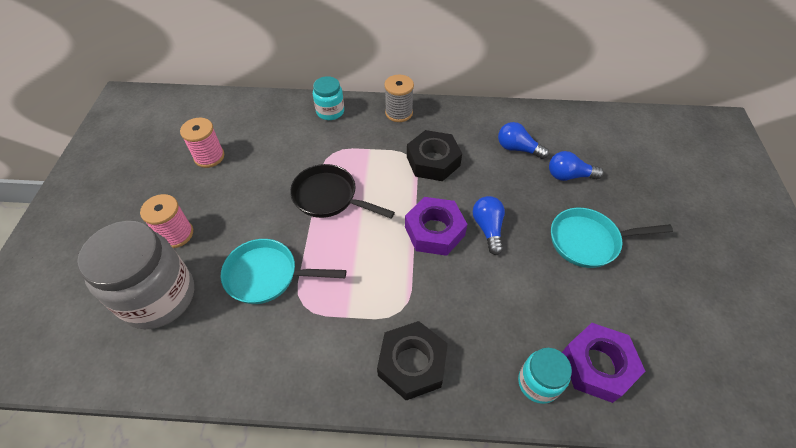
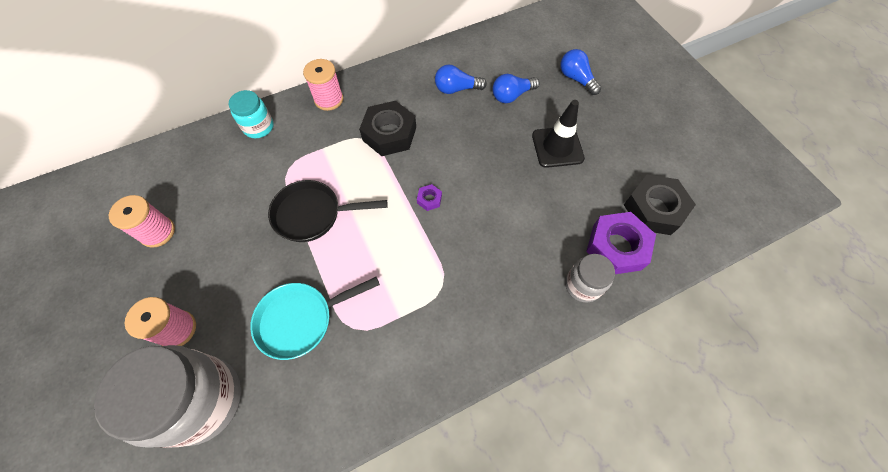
camera: 30 degrees left, 10 degrees up
black nut [377,321,448,400] -> black nut moved to [624,175,696,235]
grey spool [384,74,414,122] -> pink spool [303,59,343,111]
purple nut [405,197,467,256] -> purple nut [417,184,442,211], size x0.44
blue light bulb [473,196,505,255] -> blue light bulb moved to [560,49,601,95]
turquoise jar [518,348,572,404] -> grey jar [565,254,615,302]
turquoise pan [551,208,673,268] -> black traffic cone [532,100,585,168]

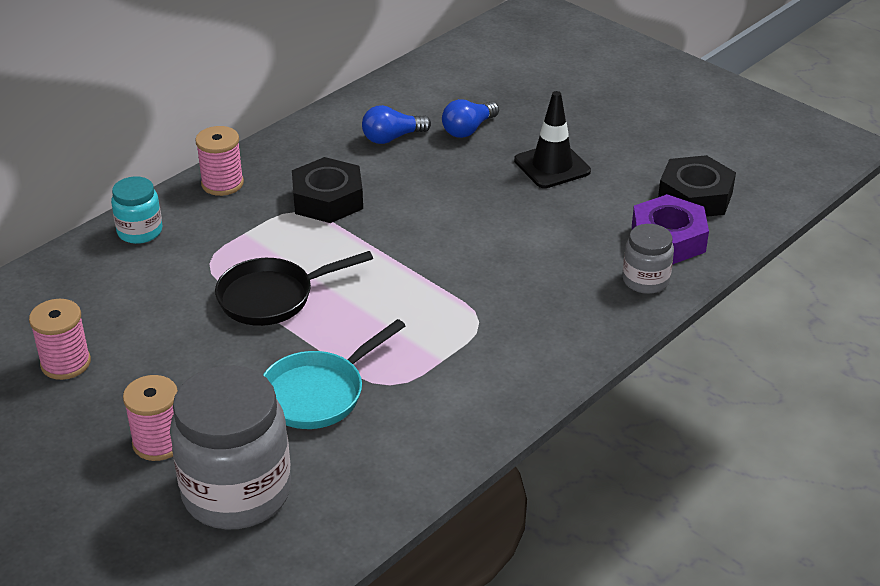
camera: 20 degrees left, 25 degrees down
purple nut [417,184,442,211] -> none
blue light bulb [560,49,601,95] -> none

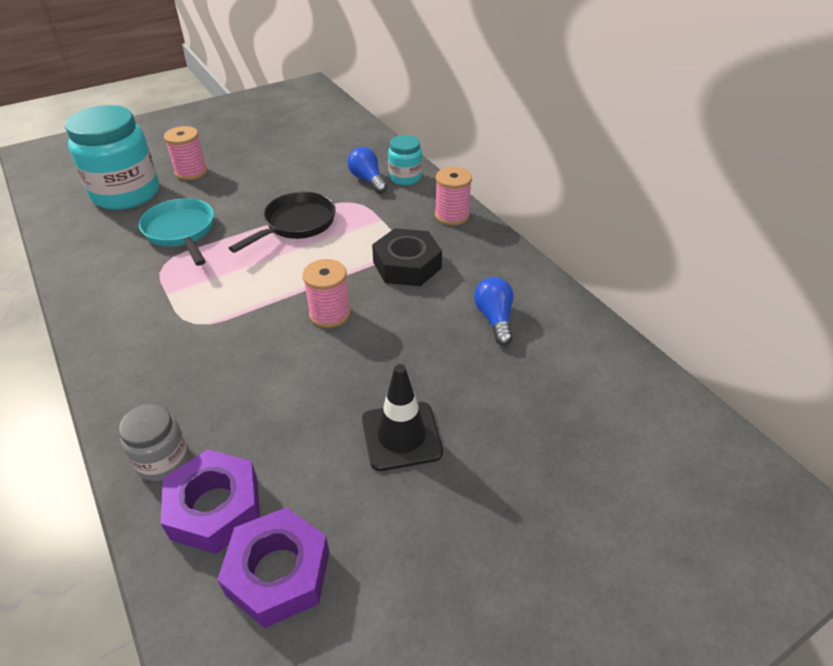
camera: 105 degrees right, 5 degrees up
pink spool [29,299,91,380] -> pink spool moved to [302,259,351,328]
grey jar [170,365,291,530] -> turquoise jar [65,105,159,210]
black pan [215,251,373,326] -> black pan turned 45 degrees clockwise [229,192,336,253]
blue light bulb [442,99,499,138] -> blue light bulb moved to [347,147,387,194]
black nut [658,155,736,217] -> purple nut [217,507,329,628]

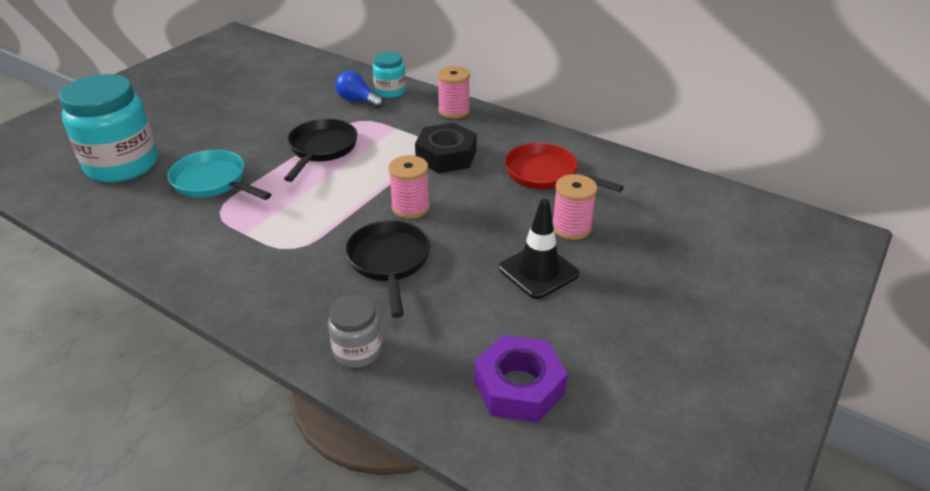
camera: 25 degrees left, 5 degrees down
purple nut [161,449,260,554] -> none
pink spool [164,126,208,180] -> pink spool moved to [553,174,597,240]
blue light bulb [474,277,514,346] -> red pan [505,143,624,192]
none -> black pan [345,220,431,318]

